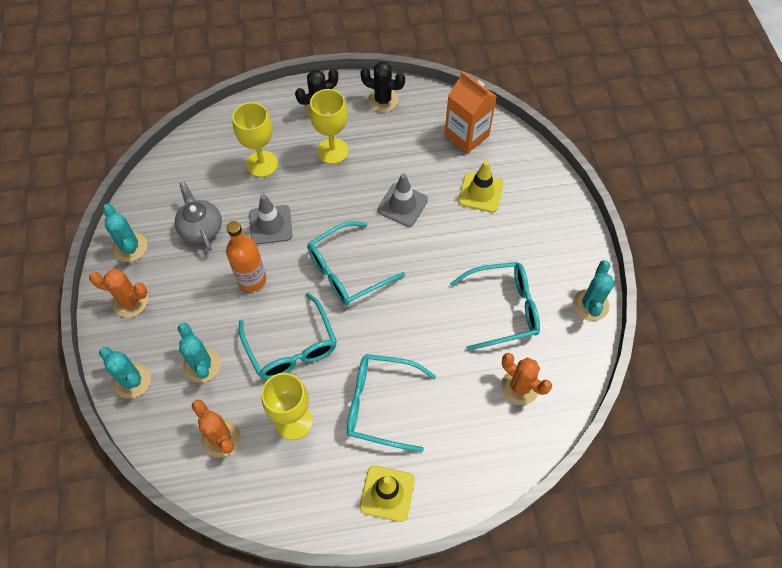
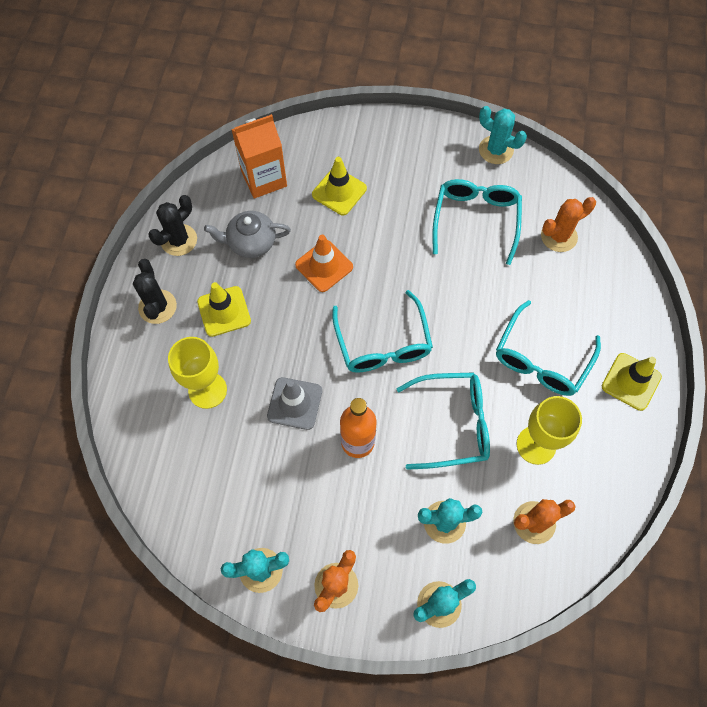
camera: 70 degrees left, 5 degrees up
grey teapot [175,182,222,251] -> grey teapot moved to [204,211,291,258]
yellow goblet [309,89,348,164] -> yellow traffic cone [197,282,251,337]
grey traffic cone [378,174,428,227] -> orange traffic cone [295,235,353,292]

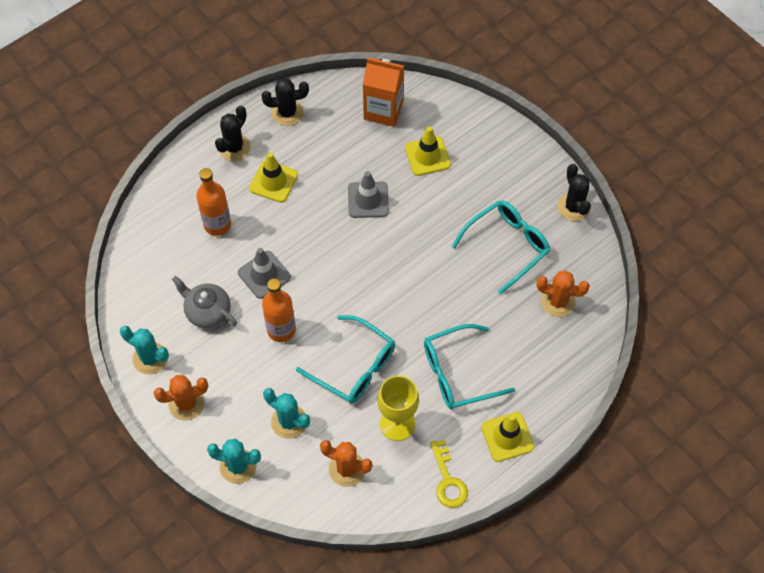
camera: 40 degrees right, 5 degrees down
yellow goblet [168,337,227,409] -> orange bottle [196,168,231,236]
grey teapot [204,211,291,258] -> grey teapot moved to [172,276,237,328]
orange traffic cone [295,235,353,292] -> grey traffic cone [348,171,389,218]
turquoise glasses [332,290,433,373] -> none
turquoise cactus [479,106,527,164] -> black cactus [557,164,591,221]
none -> yellow key [430,439,468,508]

